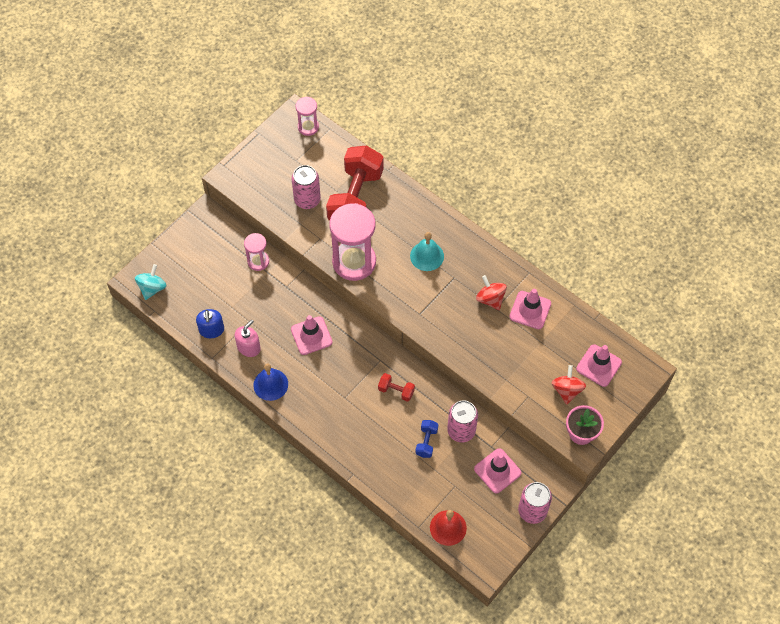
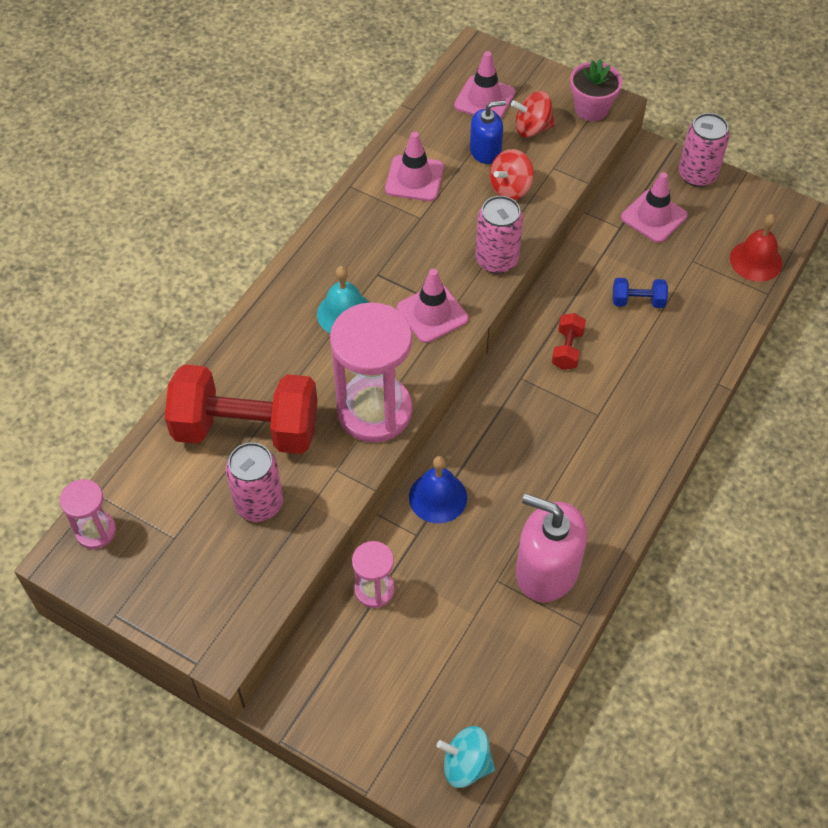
camera: 100 degrees left, 5 degrees down
blue soap dispenser [196,309,224,338] -> blue soap dispenser moved to [470,100,506,164]
pink soap dispenser [235,320,261,357] -> pink soap dispenser [516,494,587,602], size x1.70
blue bell [253,364,288,401] -> blue bell moved to [409,456,467,523]
pink traffic cone [291,315,333,355] -> pink traffic cone moved to [397,269,469,343]
pink can [447,400,478,442] -> pink can moved to [475,196,523,274]
red spinning top [476,275,507,310] -> red spinning top moved to [489,149,534,200]

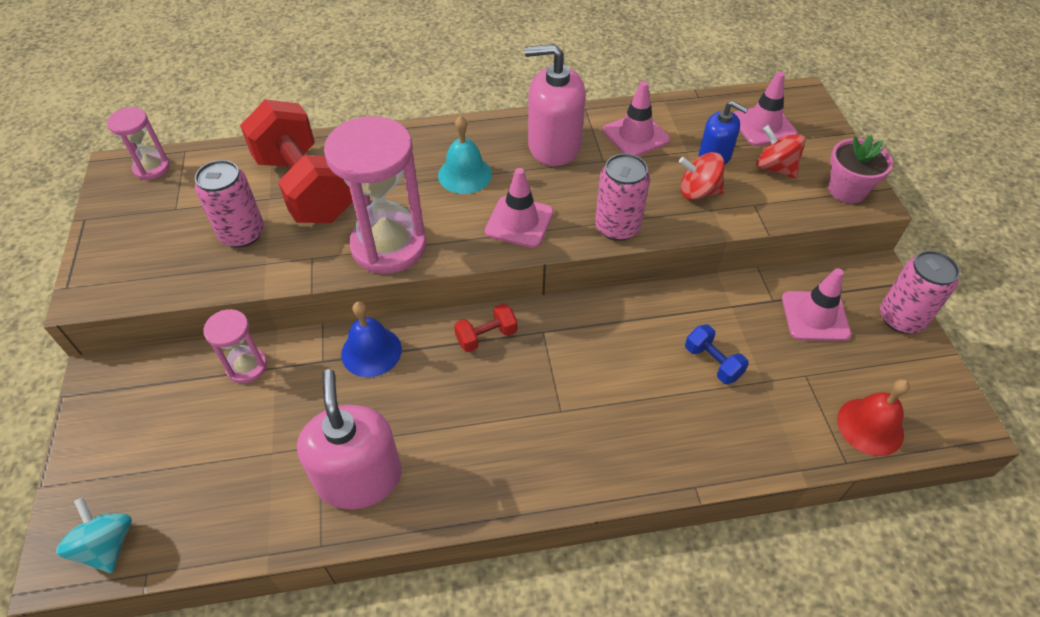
camera: 50 degrees right, 5 degrees down
red dumbbell [552,313,586,370] -> red dumbbell moved to [454,303,517,352]
none -> pink soap dispenser [525,44,586,166]

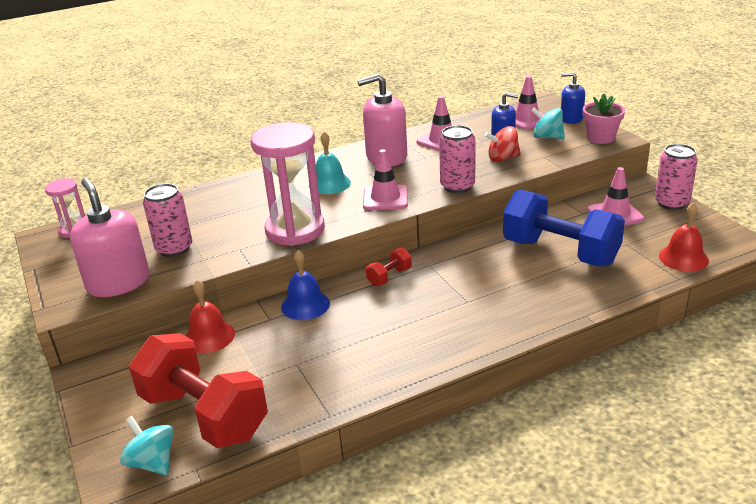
camera: 15 degrees left, 20 degrees down
pink hourglass [203,309,267,383] -> red bell [185,280,235,353]
red dumbbell [240,99,353,223] -> red dumbbell moved to [129,333,268,448]
pink soap dispenser [297,369,402,509] -> pink soap dispenser moved to [70,178,149,297]
blue dumbbell [685,324,749,384] -> blue dumbbell [503,189,625,266], size x2.40
red spinning top [756,125,806,179] -> turquoise spinning top [531,107,565,139]
none -> blue soap dispenser [561,72,585,124]

